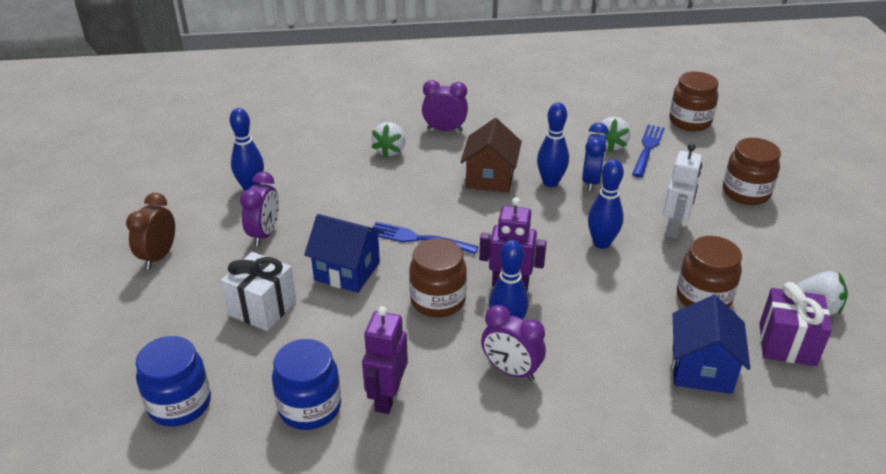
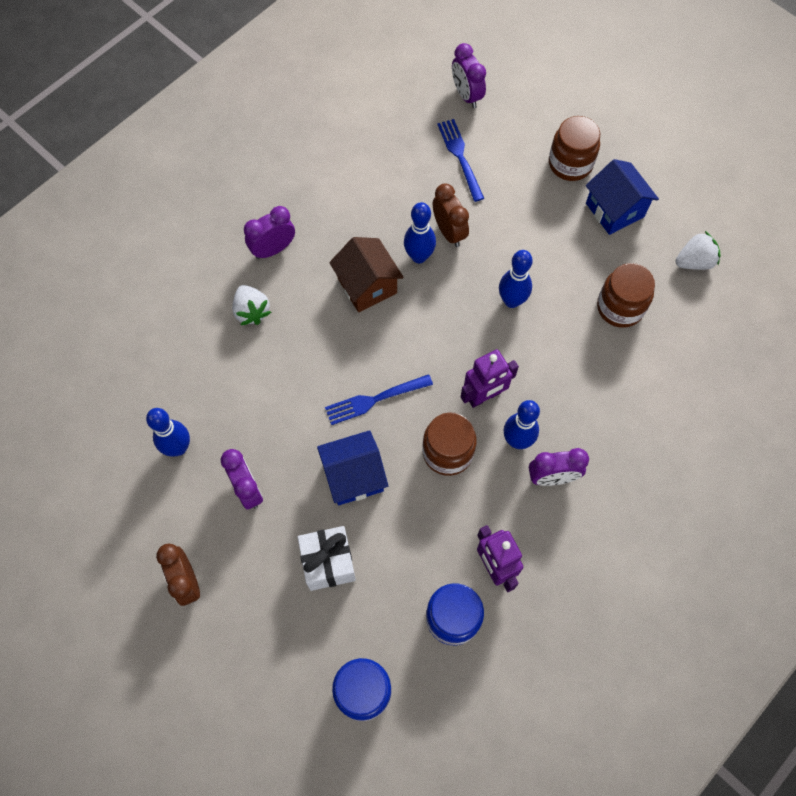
camera: 40 degrees left, 30 degrees up
blue clock [582,123,609,192] -> brown clock [433,183,469,247]
white strawberry [596,117,631,152] -> none
white robot [663,143,702,238] -> none
brown jar [669,71,718,131] -> purple clock [452,43,486,108]
blue house [672,295,750,394] -> blue house moved to [586,159,659,235]
purple gift [759,282,832,366] -> none

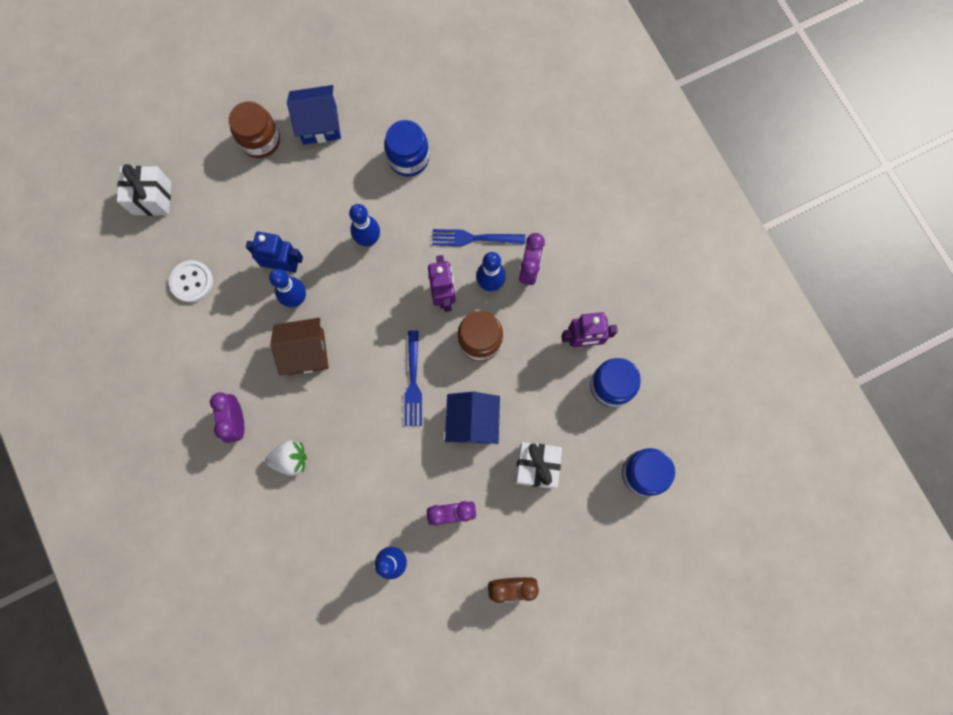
camera: 70 degrees left, 10 degrees up
brown clock [433,183,469,247] -> blue robot [246,232,303,273]
blue fork [437,119,484,202] -> blue fork moved to [432,229,525,246]
purple clock [452,43,486,108] -> white gift [117,164,171,216]
brown jar [597,263,655,328] -> blue jar [384,120,429,177]
white strawberry [676,231,721,270] -> none
none -> white button [169,260,213,303]

